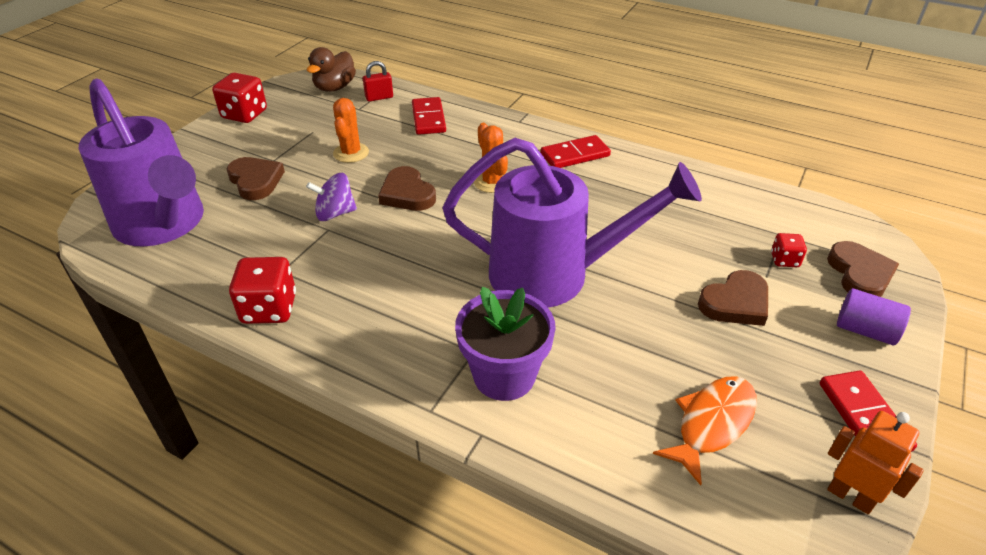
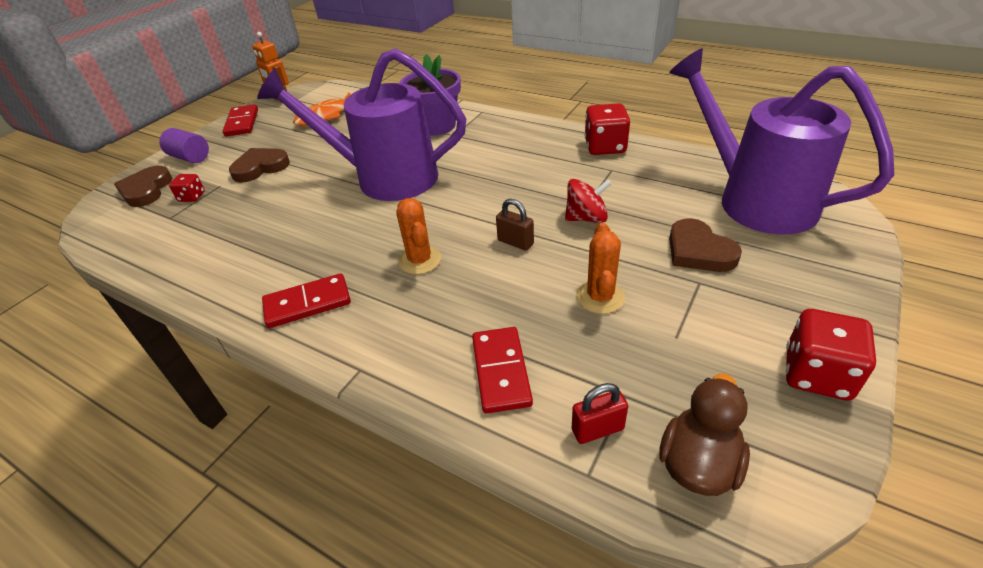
camera: 175 degrees left, 0 degrees up
purple spinning top [306,173,357,221] -> red spinning top [565,179,612,223]
brown heart [378,166,436,211] -> brown padlock [496,199,534,251]

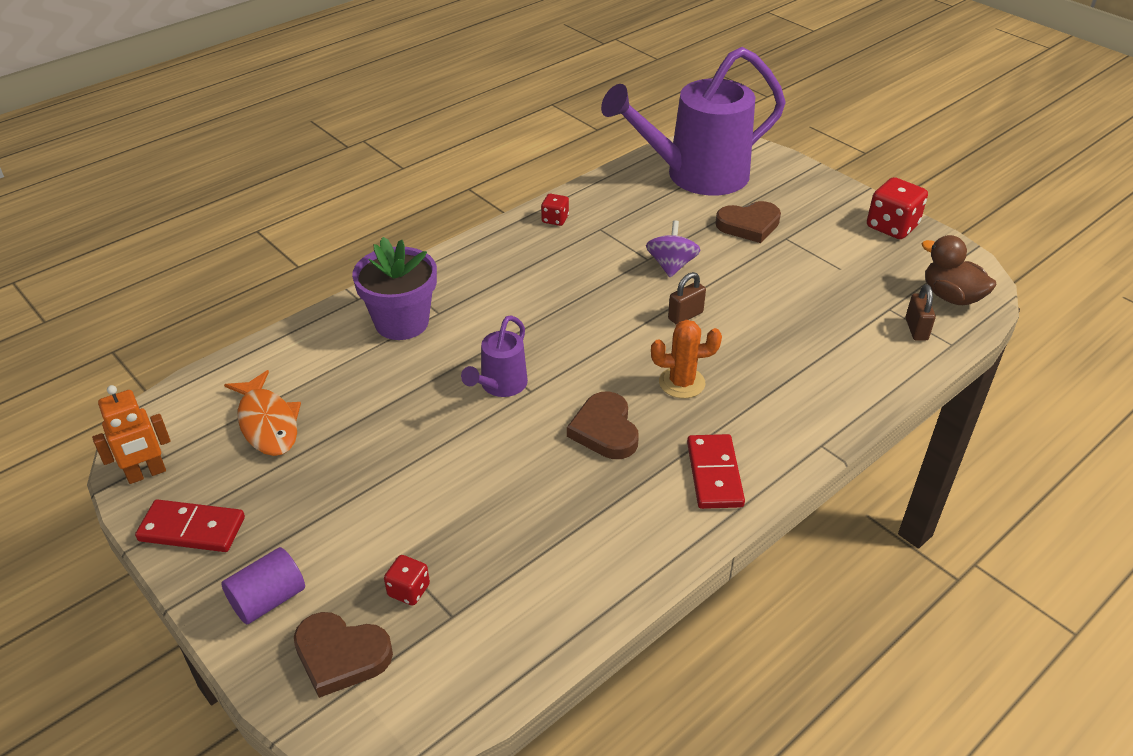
camera: 75 degrees left, 0 degrees up
brown heart [229,148,290,182] -> brown heart moved to [567,392,639,459]
purple watering can [257,48,466,201] -> purple watering can [461,315,528,397], size x0.45
red domino [472,327,533,413] -> none
red spinning top [565,179,612,223] -> purple spinning top [646,220,701,277]
red padlock [572,383,628,444] -> brown padlock [906,284,936,341]
orange cactus [576,223,625,314] -> none
red dice [585,103,630,155] -> red dice [541,194,569,226], size x0.55

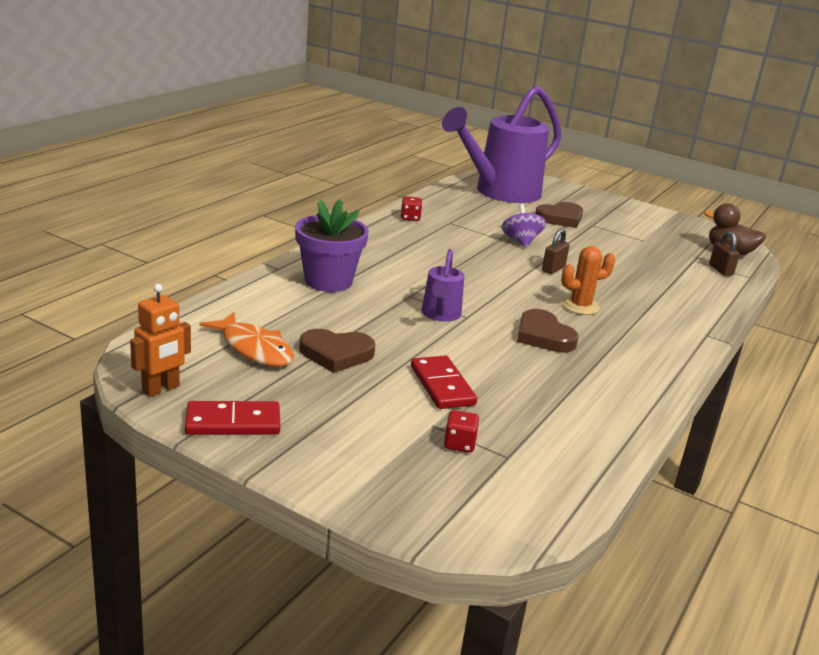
camera: 20 degrees left, 15 degrees down
purple cylinder [221,547,305,624] -> none
brown heart [294,612,393,698] -> brown heart moved to [299,329,375,373]
red domino [687,434,745,509] -> red domino moved to [411,355,477,409]
red dice [867,177,928,239] -> none

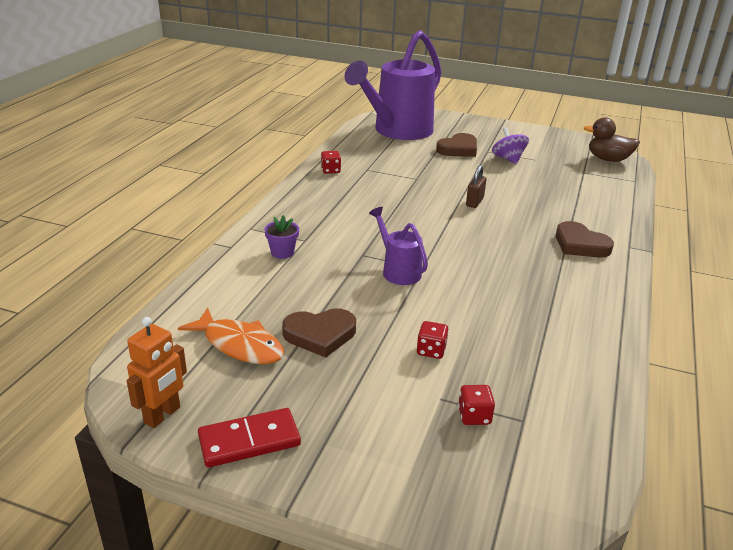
camera: 10 degrees left, 5 degrees up
purple flower pot [295,199,369,292] -> purple flower pot [264,215,299,259], size x0.50
red domino [411,355,477,409] -> red dice [417,321,449,359]
purple watering can [422,249,464,322] -> purple watering can turned 150 degrees clockwise [369,207,428,285]
purple spinning top [501,204,546,248] -> purple spinning top moved to [492,127,529,164]
brown heart [517,309,578,353] -> brown heart moved to [556,221,614,257]
orange cactus [561,246,615,315] -> none
brown padlock [709,231,740,276] -> none

